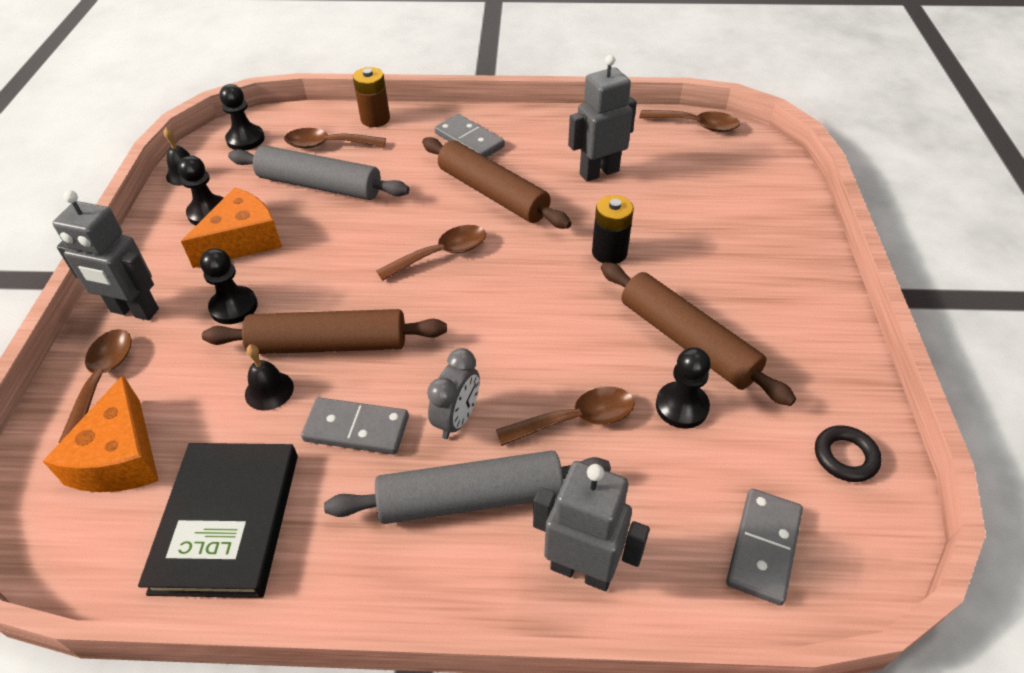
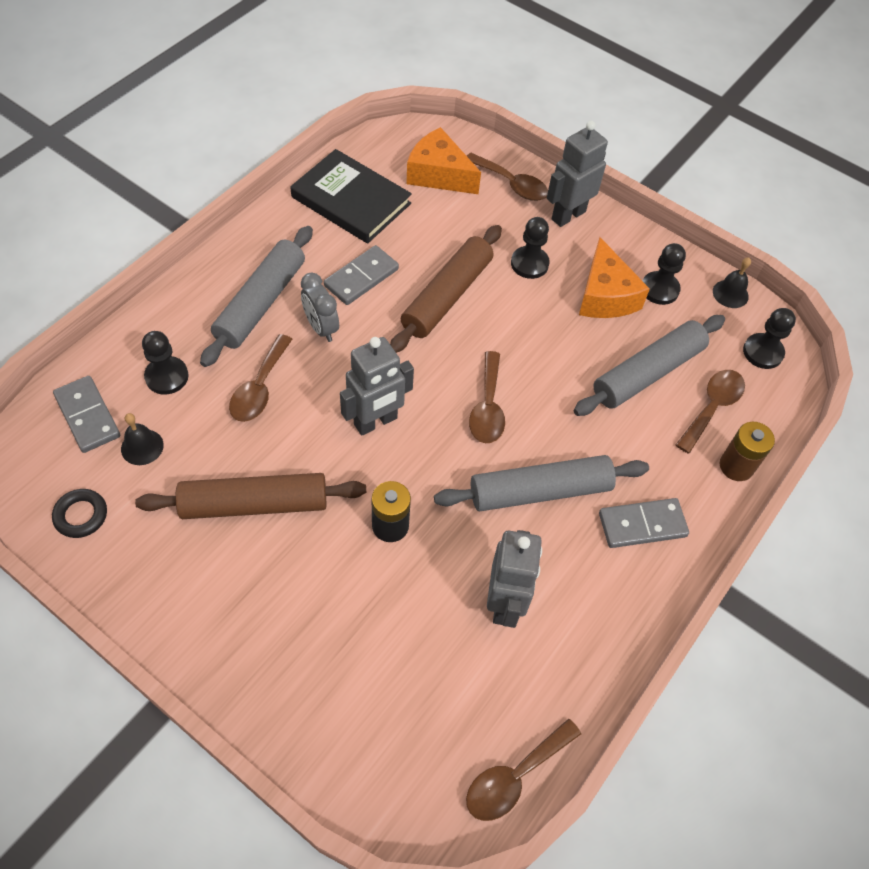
camera: 120 degrees right, 10 degrees up
black bell [245,344,294,410] -> black bell moved to [121,413,164,465]
brown rolling pin [422,137,571,229] -> grey rolling pin [434,455,649,511]
grey robot [533,461,650,591] -> grey robot moved to [340,337,414,436]
black pawn [656,347,711,429] -> black pawn moved to [142,331,189,395]

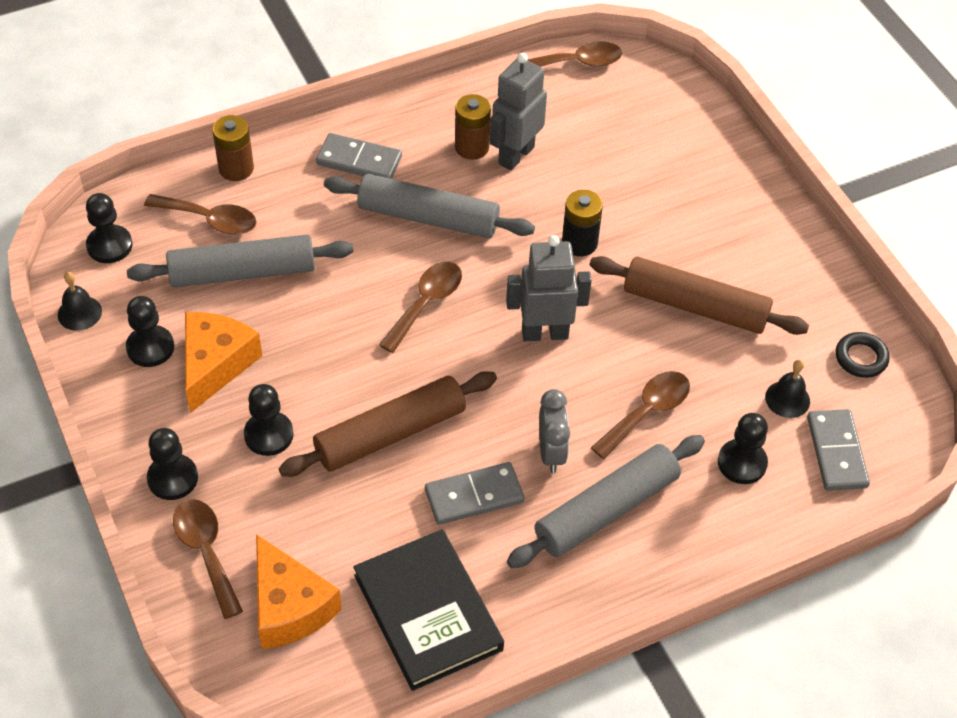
camera: 150 degrees left, 5 degrees down
grey robot [547,121,608,227] -> black pawn [147,428,198,500]
brown spoon [676,370,745,454] -> brown spoon turned 135 degrees counterclockwise [144,194,257,235]
none -> brown battery [455,94,491,160]

